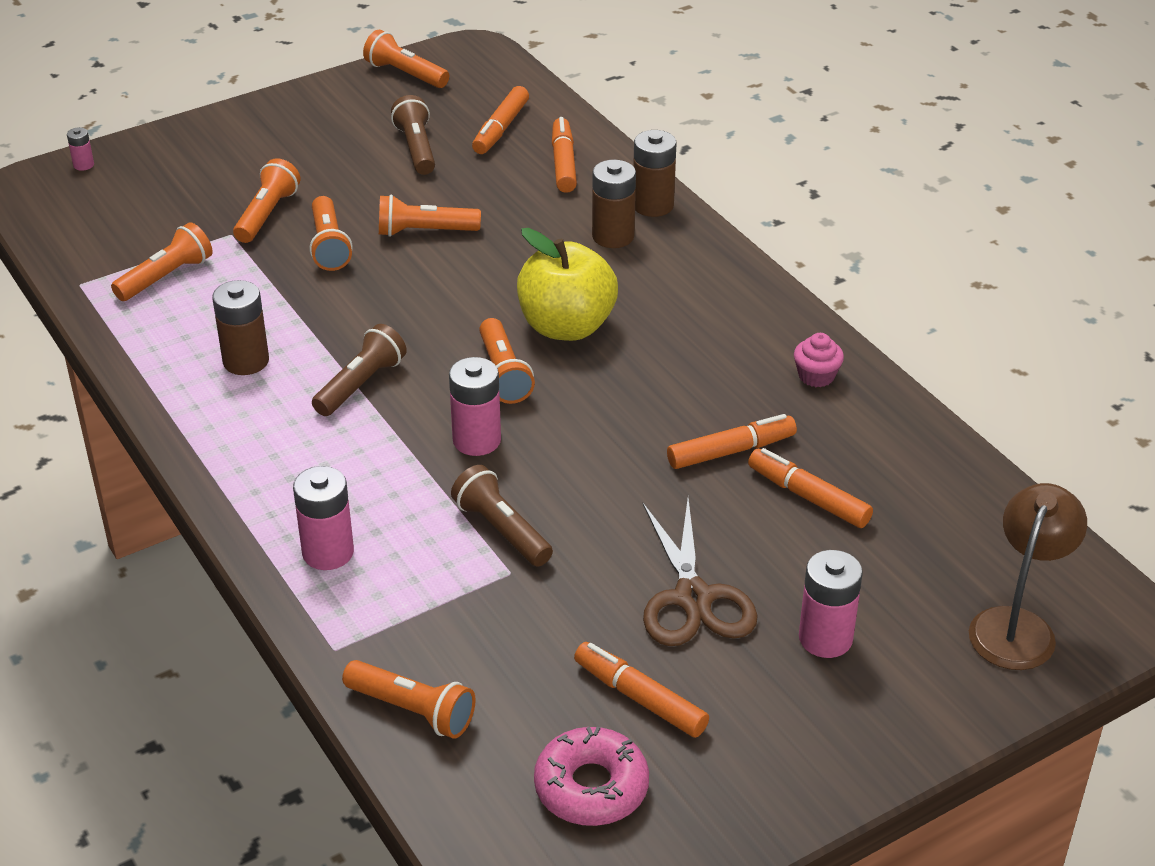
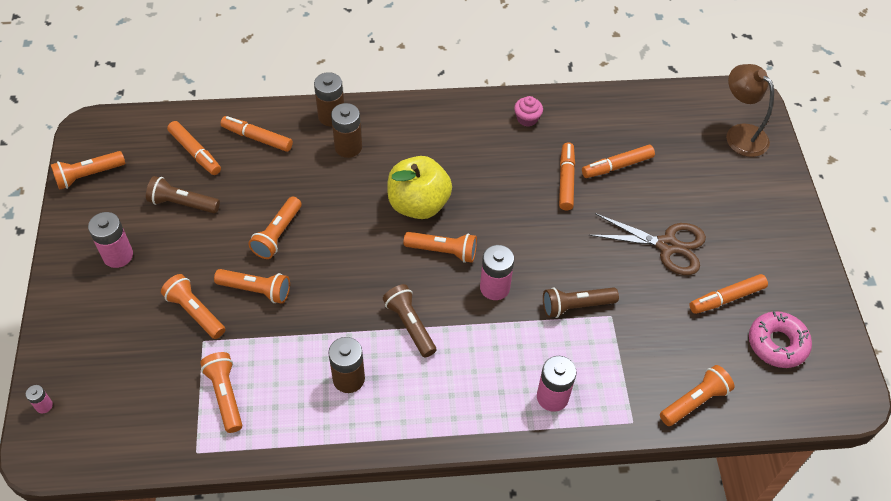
camera: 65 degrees left, 15 degrees up
pink battery [799,550,863,658] -> pink battery moved to [88,212,133,268]

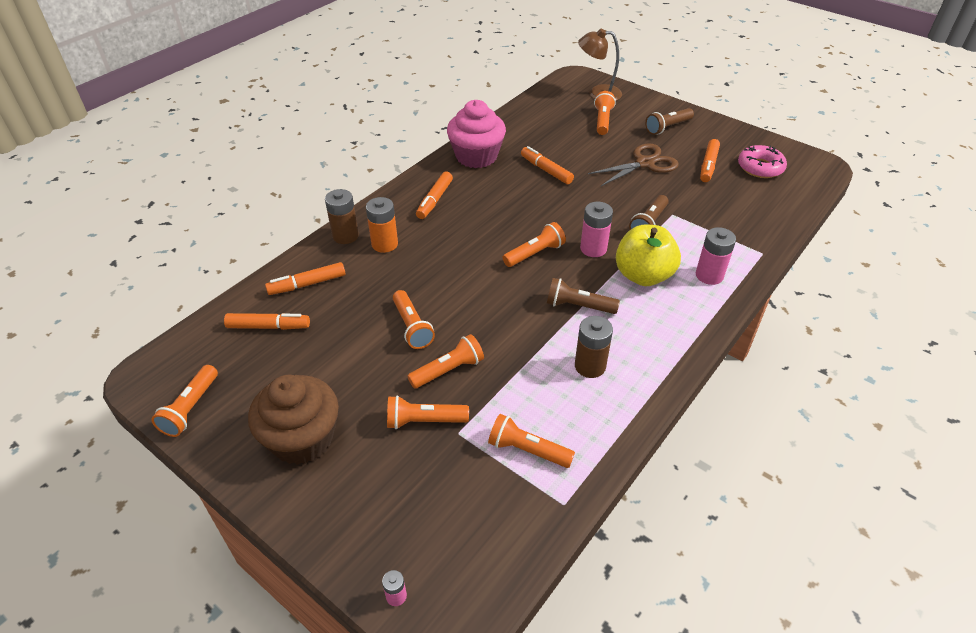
camera: 45 degrees left, 10 degrees down
pink battery [88,212,133,268] -> brown cupcake [248,375,339,465]
brown flashlight [146,176,220,213] -> brown flashlight moved to [645,108,694,135]
brown battery [331,103,362,158] -> orange battery [366,197,398,253]
yellow apple [387,156,452,219] -> yellow apple moved to [616,225,681,286]
pink cupcake [514,96,543,127] -> pink cupcake [447,100,506,168], size x2.33
orange marker [582,145,655,178] -> orange marker moved to [416,172,453,219]
orange flashlight [660,365,734,426] -> orange flashlight moved to [594,91,616,135]

